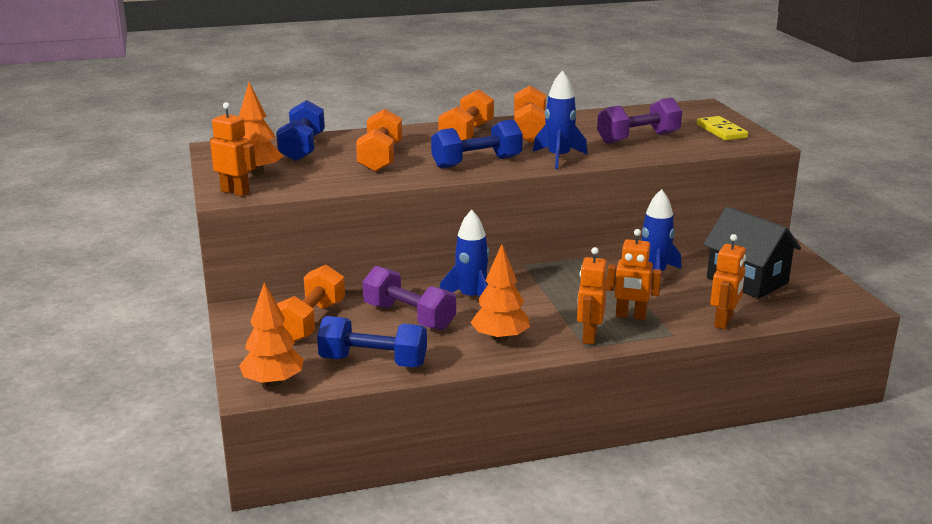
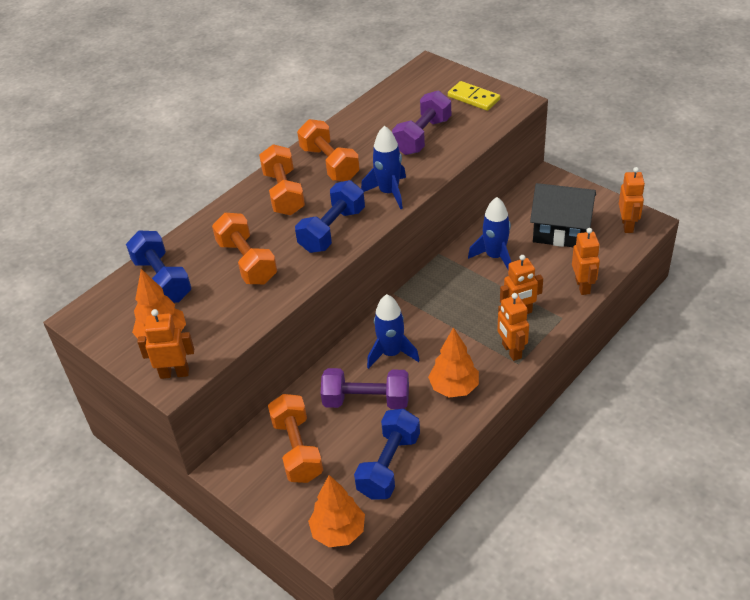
camera: 30 degrees left, 20 degrees up
blue dumbbell [317,316,427,367] -> blue dumbbell turned 45 degrees counterclockwise [354,409,420,500]
none -> orange robot [619,167,645,233]

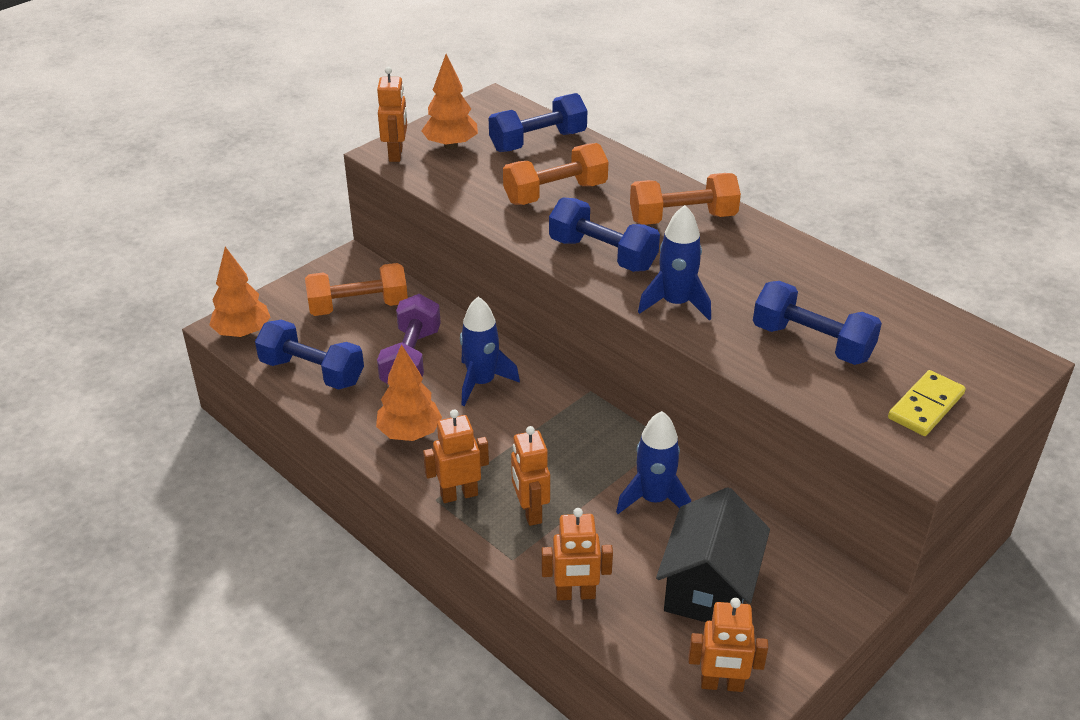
camera: 90 degrees right, 5 degrees down
orange dumbbell [297,119,360,181] -> none
purple dumbbell [392,91,451,155] -> blue dumbbell [753,281,882,365]

